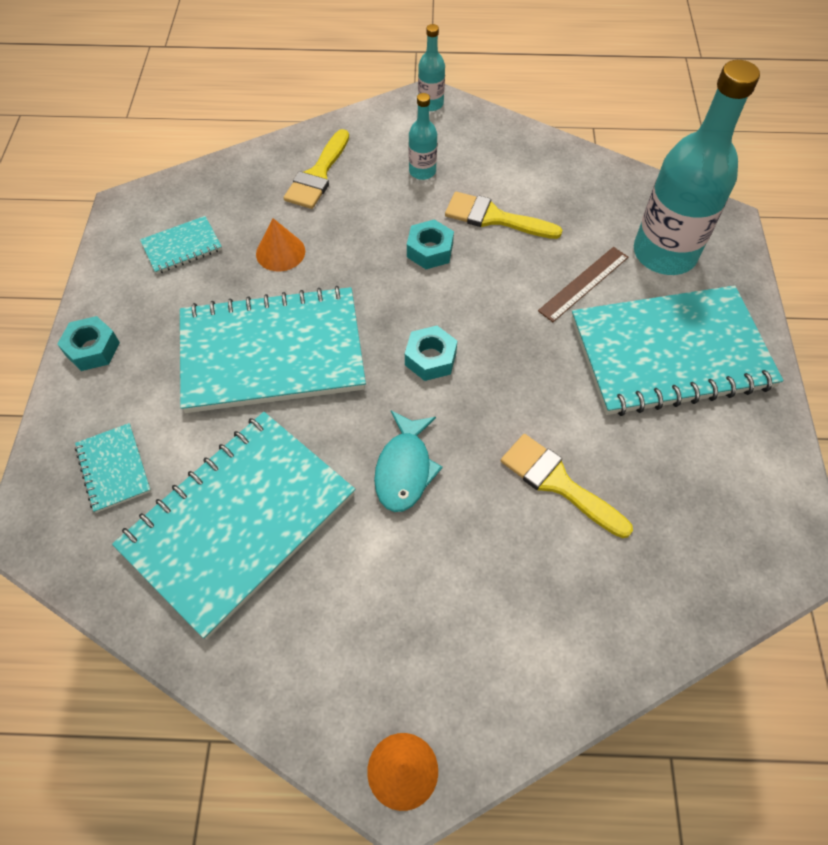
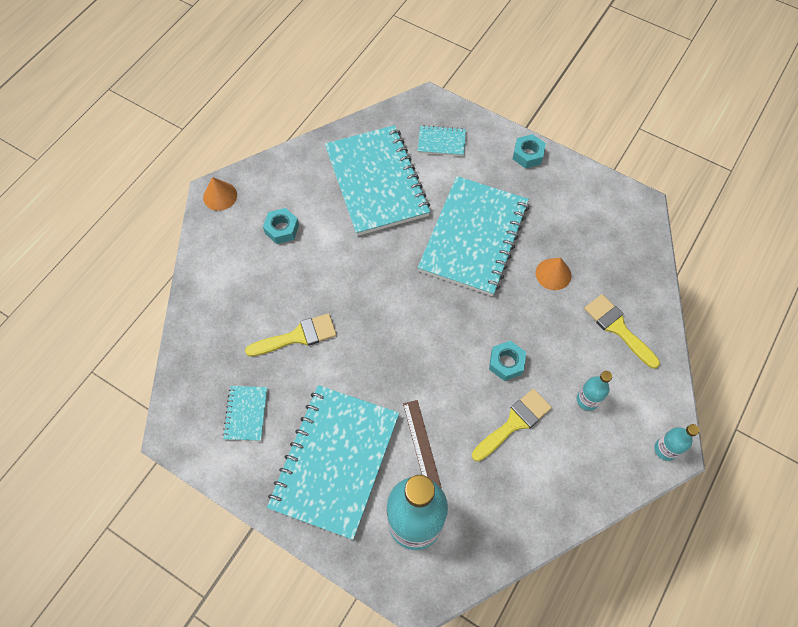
camera: 120 degrees right, 5 degrees up
turquoise notebook [140,216,222,274] -> turquoise notebook moved to [223,386,267,441]
turquoise fish [374,411,443,512] -> none
turquoise nut [405,326,457,381] -> turquoise nut moved to [263,208,299,244]

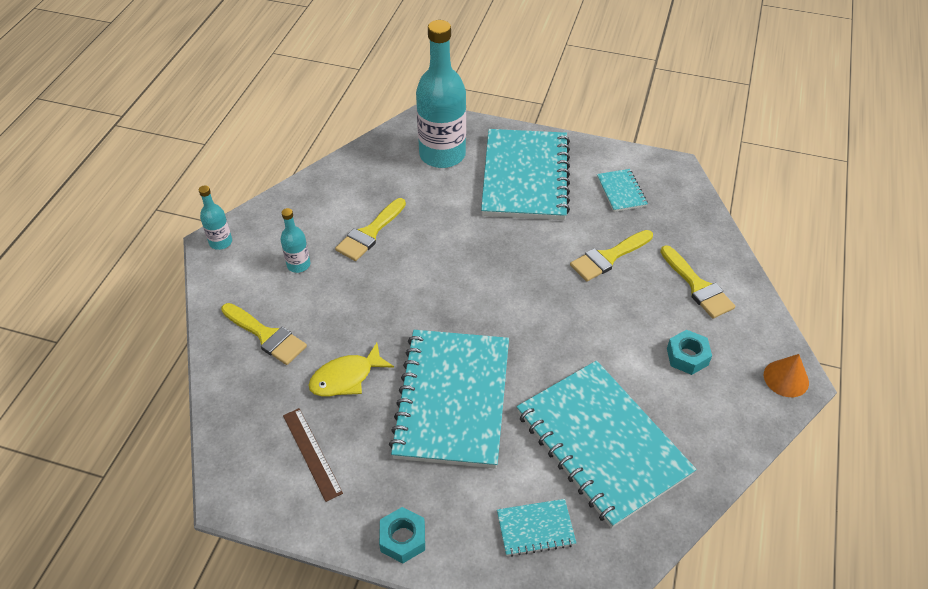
camera: 165 degrees right, 15 degrees down
brown ruler [403,400,442,489] -> brown ruler moved to [283,408,343,502]
turquoise nut [489,341,526,381] -> none
orange cone [536,258,571,290] -> yellow fish [309,343,394,396]
none -> yellow brush [660,245,735,318]

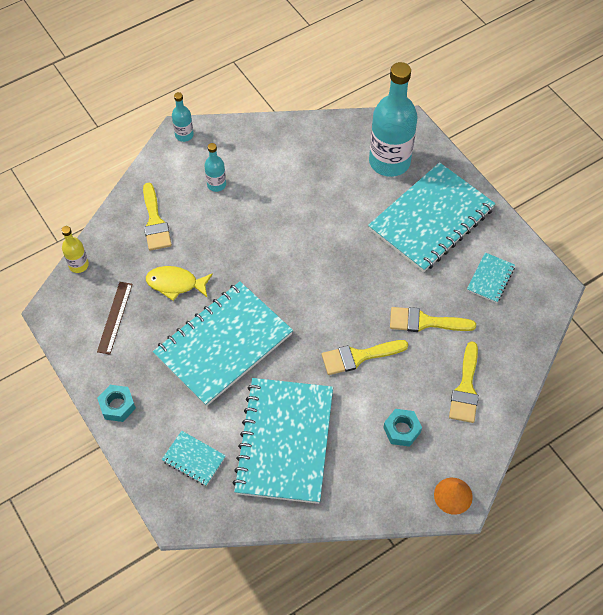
camera: 40 degrees right, 10 degrees up
yellow brush [335,198,406,261] -> yellow brush moved to [322,340,408,375]
none -> yellow bottle [61,226,89,273]

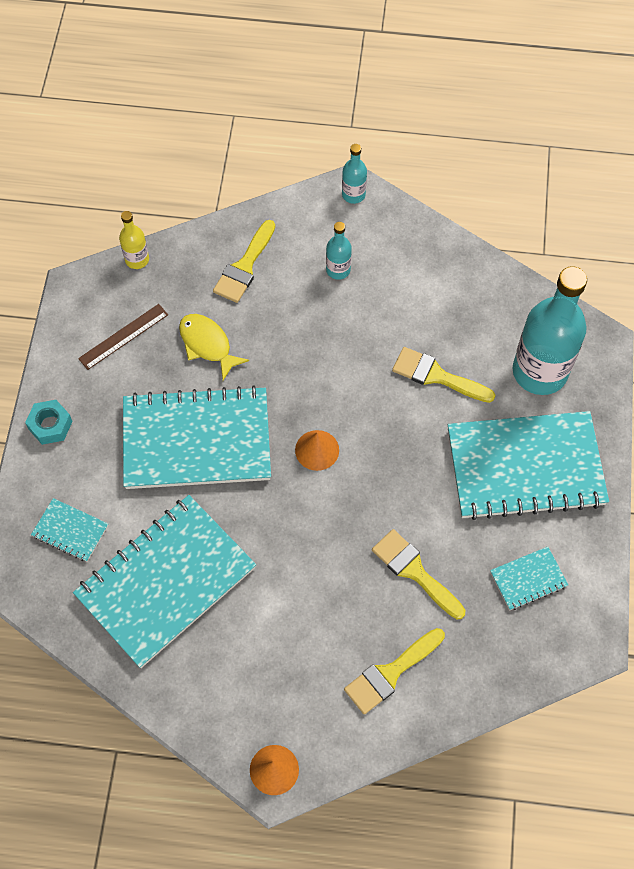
camera: 40 degrees right, 5 degrees up
turquoise notebook [161,431,226,486] -> turquoise notebook turned 45 degrees counterclockwise [31,498,108,562]
yellow brush [322,340,408,375] -> yellow brush moved to [392,347,496,403]
turquoise nut [383,409,422,447] -> none
none -> orange cone [295,430,339,471]

